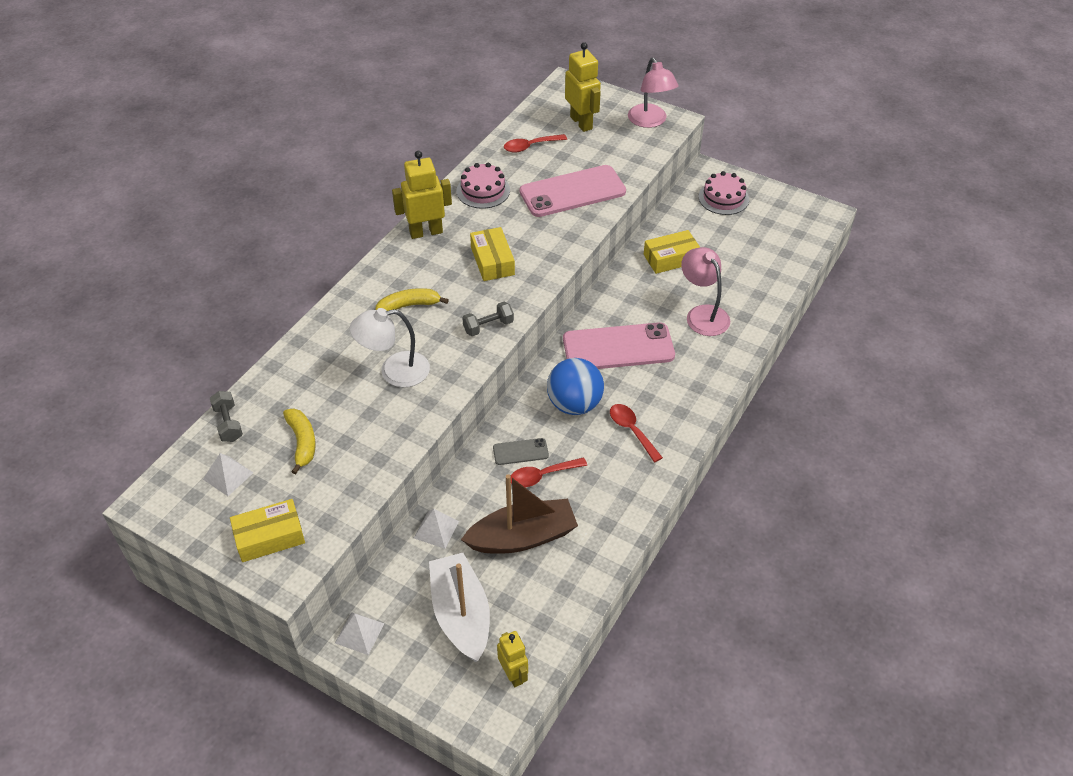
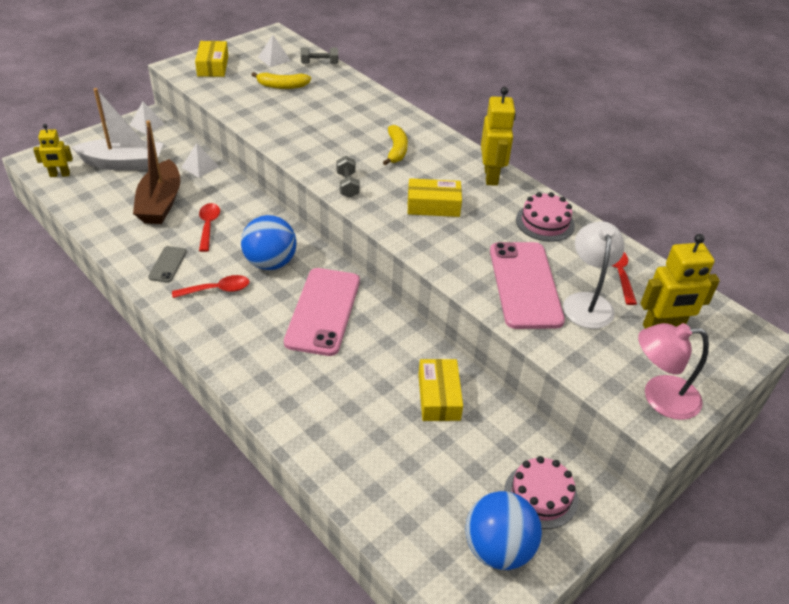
camera: 105 degrees right, 5 degrees down
white lamp [350,308,430,387] -> white lamp moved to [563,221,625,329]
grey phone [493,438,549,465] -> grey phone moved to [148,246,187,283]
pink lamp [681,247,730,336] -> none
none -> blue ball [465,491,542,570]

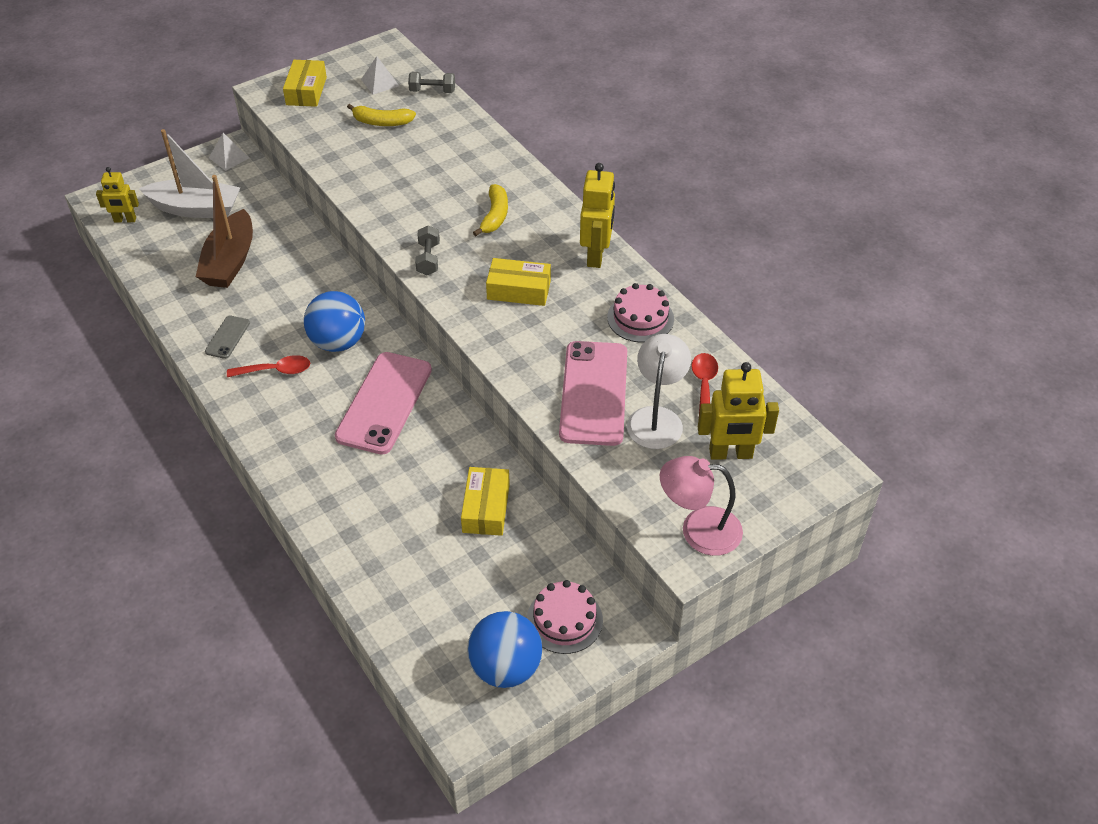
camera: 10 degrees right, 5 degrees up
white pyramid [181,143,219,178] -> none
red spoon [199,203,220,252] -> none

